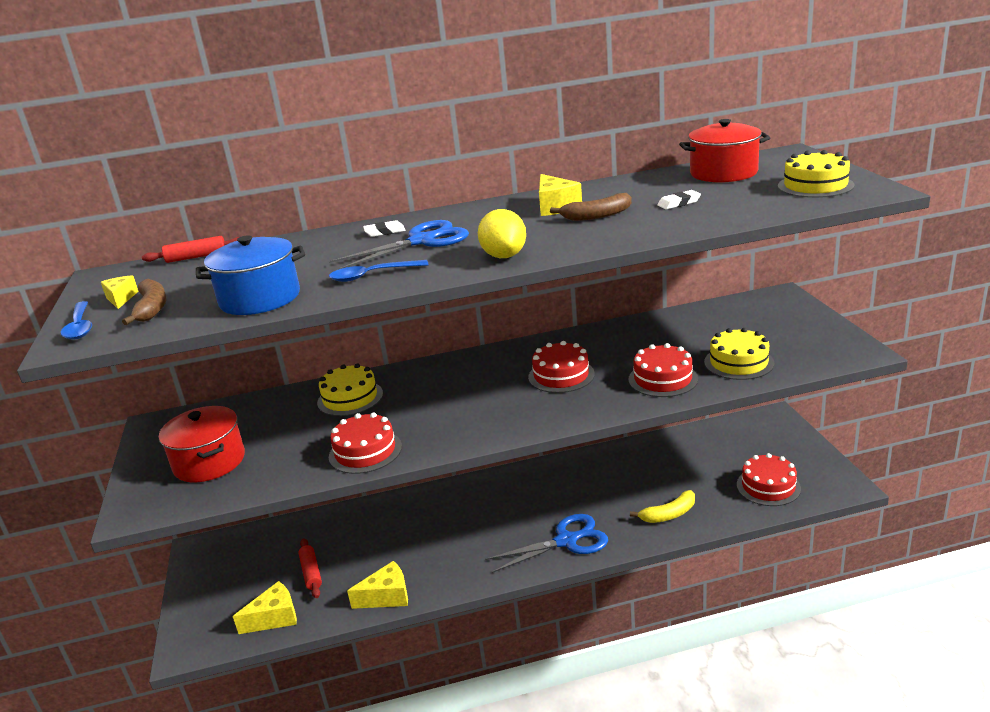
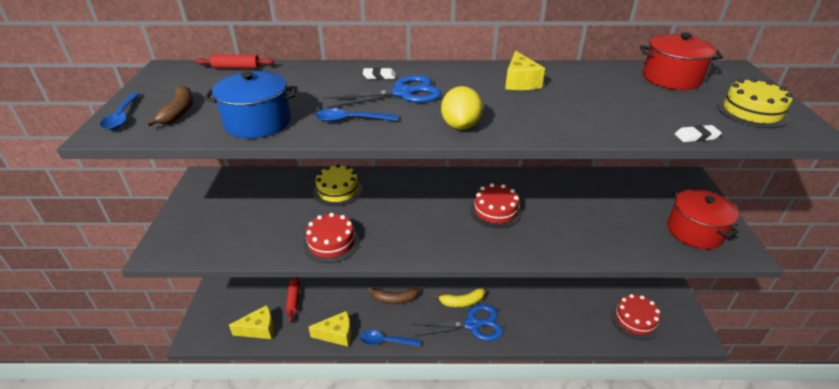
camera: 10 degrees right, 10 degrees up
yellow cheese [101,275,139,309] -> none
red pot [159,406,245,482] -> red pot moved to [667,189,739,249]
brown banana [550,193,632,221] -> brown banana moved to [367,287,419,304]
red cake [628,343,698,397] -> none
yellow banana [630,490,695,523] -> yellow banana moved to [434,288,485,307]
white eraser [657,190,701,210] -> white eraser moved to [675,125,722,142]
yellow cake [704,328,775,380] -> none
none -> blue spoon [360,330,420,346]

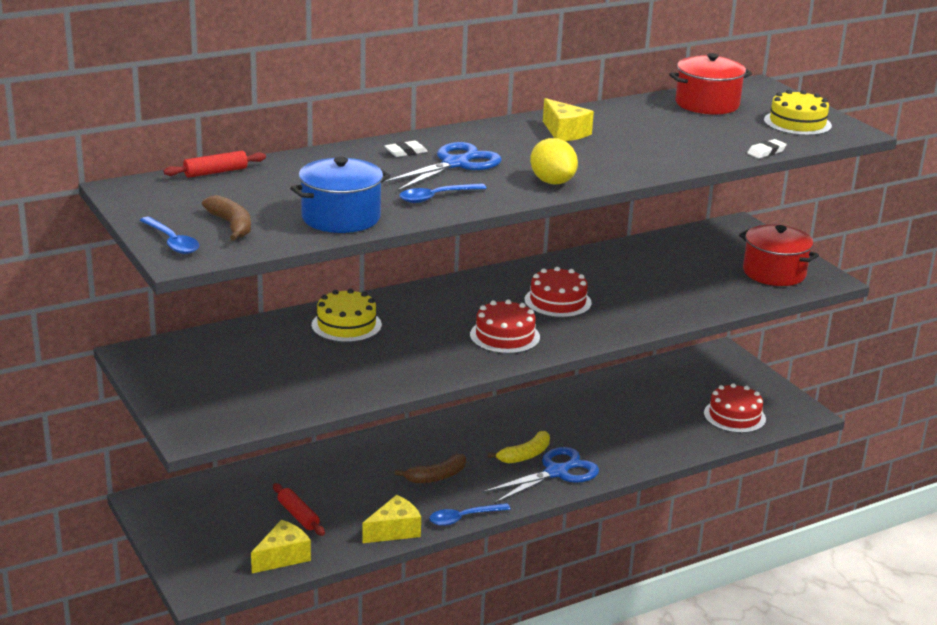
camera: 30 degrees left, 10 degrees down
red cake [303,213,359,263] -> red cake moved to [470,299,540,354]

